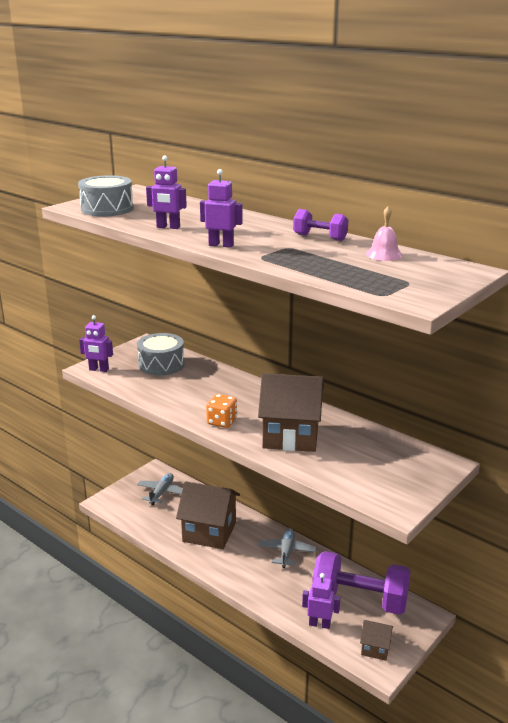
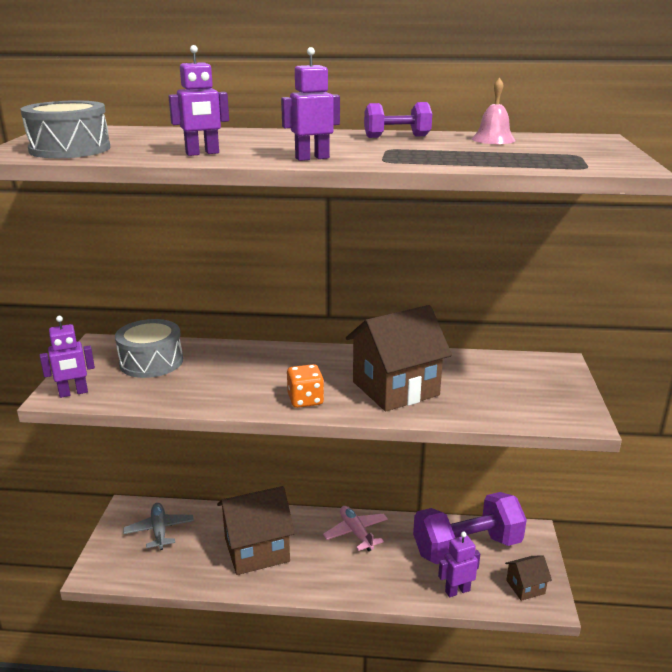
camera: 35 degrees left, 0 degrees up
grey plane [258,528,316,568] -> pink plane [323,506,388,551]

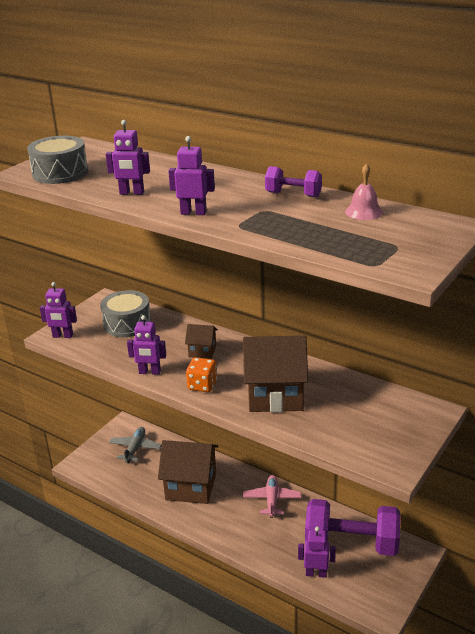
camera: 30 degrees right, 5 degrees up
brown house [505,556,552,601] -> brown house moved to [185,324,218,359]
none -> purple robot [127,315,166,375]

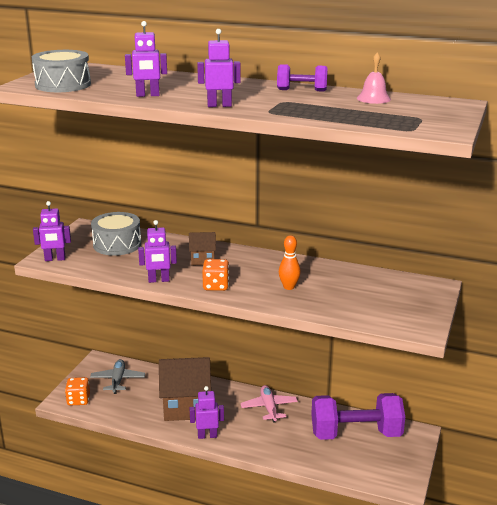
camera: 15 degrees left, 5 degrees down
brown house [243,335,308,412] -> orange bowling pin [279,235,301,290]
purple robot [298,527,336,578] -> purple robot moved to [190,386,224,439]
none -> orange dice [65,377,90,405]

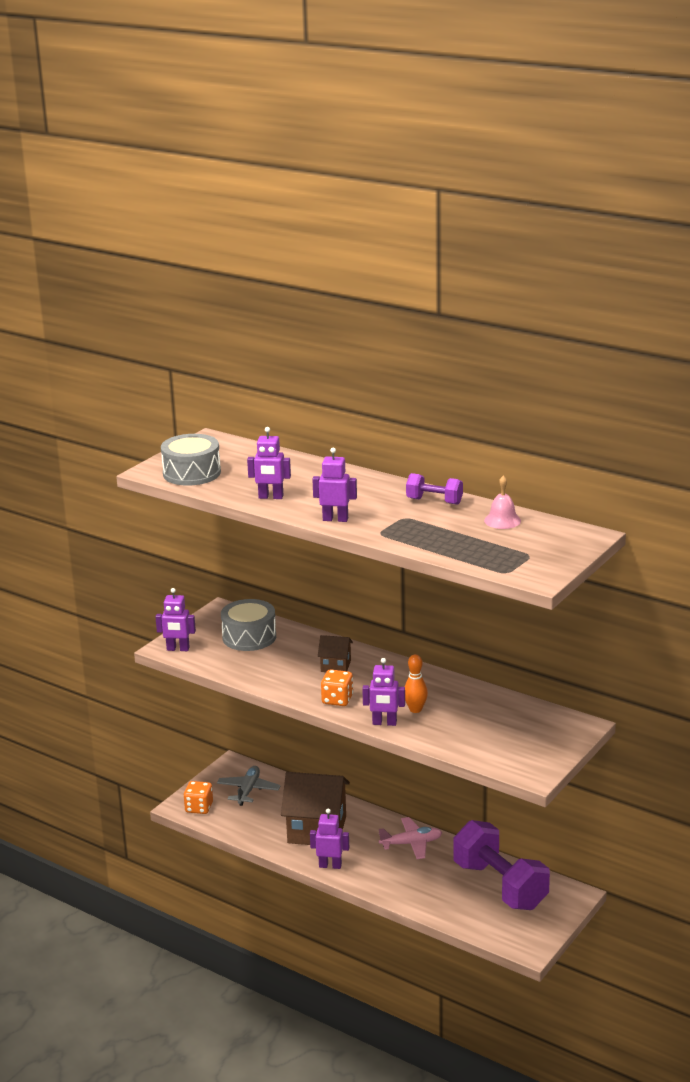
camera: 15 degrees right, 0 degrees up
purple robot [138,220,177,283] -> purple robot moved to [362,658,405,726]
pink plane [240,385,298,423] -> pink plane turned 75 degrees clockwise [379,817,442,859]
purple dumbbell [311,393,405,440] -> purple dumbbell turned 45 degrees clockwise [454,820,550,910]

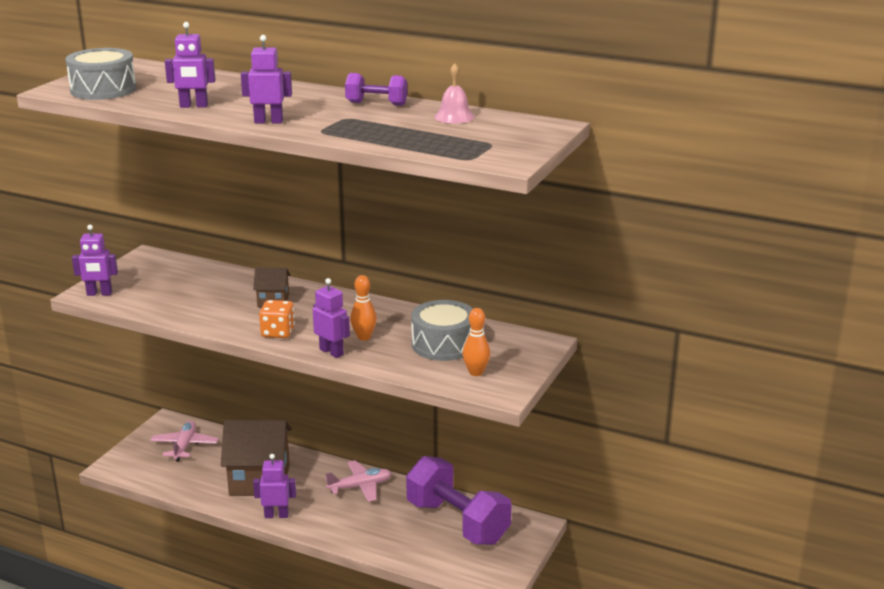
camera: 10 degrees left, 0 degrees up
orange dice [184,781,213,814] -> none
grey plane [217,766,281,806] -> pink plane [150,421,218,462]
grey drum [221,599,276,651] -> grey drum moved to [411,300,473,361]
purple robot [362,658,405,726] -> purple robot turned 135 degrees counterclockwise [313,278,350,358]
none -> orange bowling pin [462,308,490,376]

